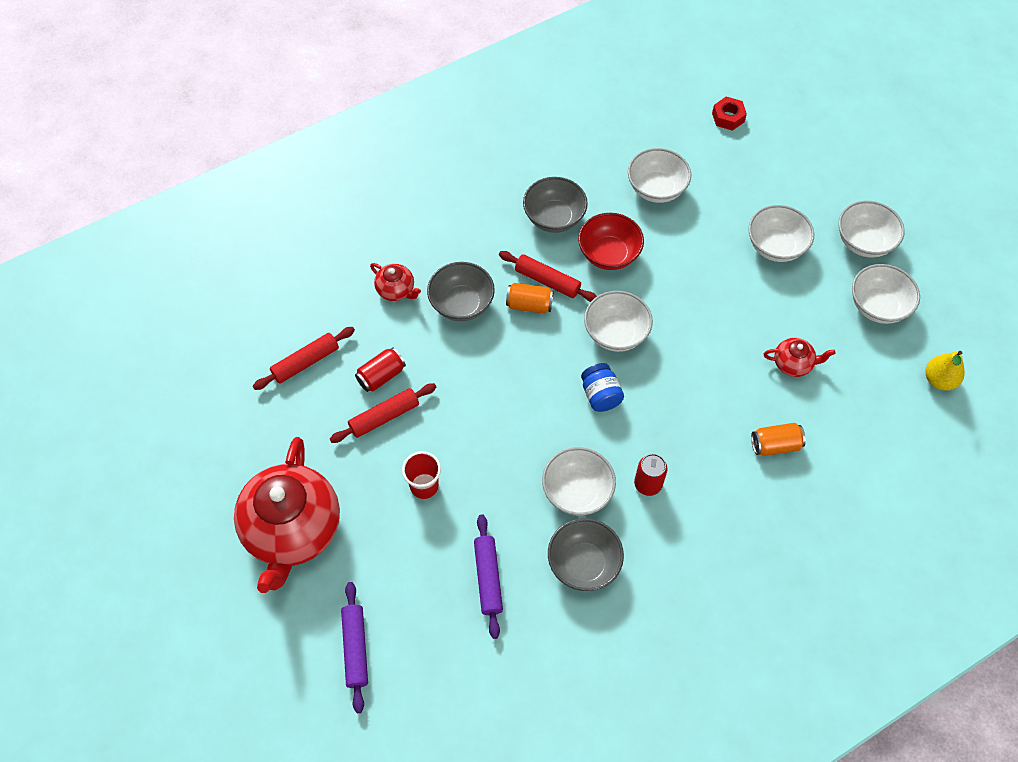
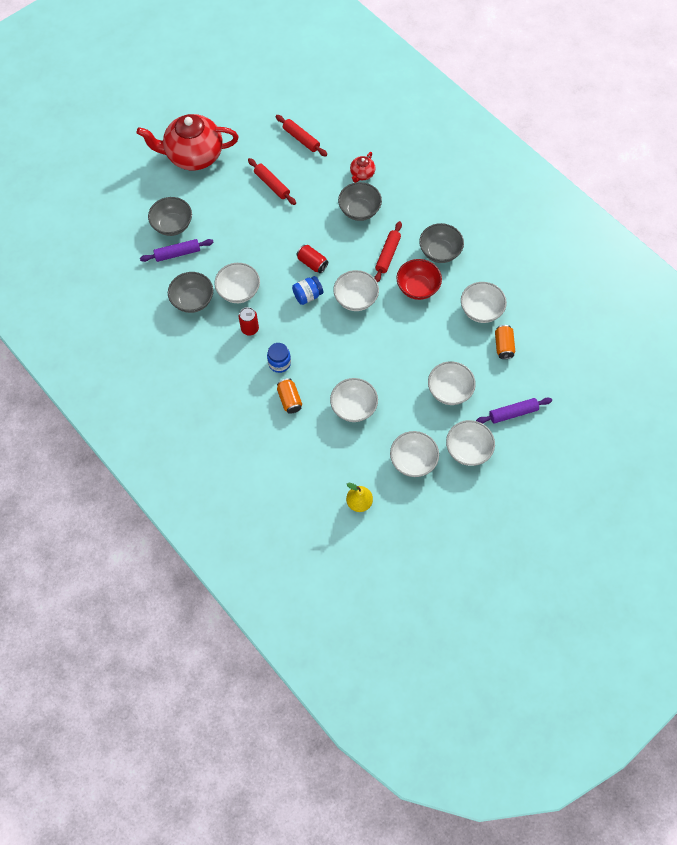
camera: 80 degrees right, 5 degrees up
purple rolling pin [341,582,368,713] -> purple rolling pin moved to [476,398,552,424]
red can [355,347,406,392] -> red can moved to [296,245,328,273]
red cup [402,451,441,499] -> none
orange can [506,283,554,314] -> orange can moved to [495,325,515,359]
red nut [712,97,747,131] -> none
red teapot [764,338,835,377] -> white bowl [330,378,378,422]
none -> grey bowl [148,197,192,236]
none -> blue jar [267,343,291,373]

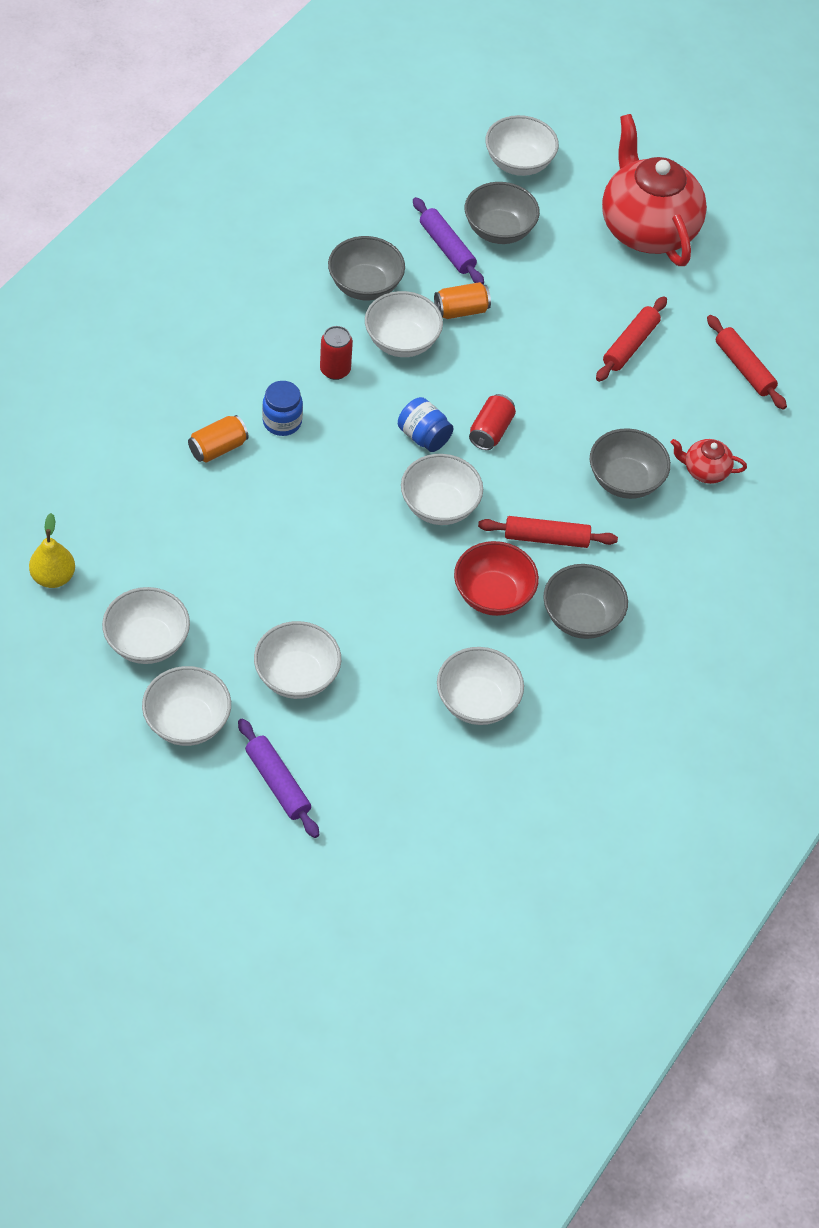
camera: 70 degrees right, 10 degrees down
red rolling pin [276,115,327,157] -> red rolling pin turned 60 degrees counterclockwise [707,315,787,410]
white bowl [330,378,378,422] -> white bowl moved to [485,115,559,176]
orange can [495,325,515,359] -> orange can moved to [434,282,491,319]

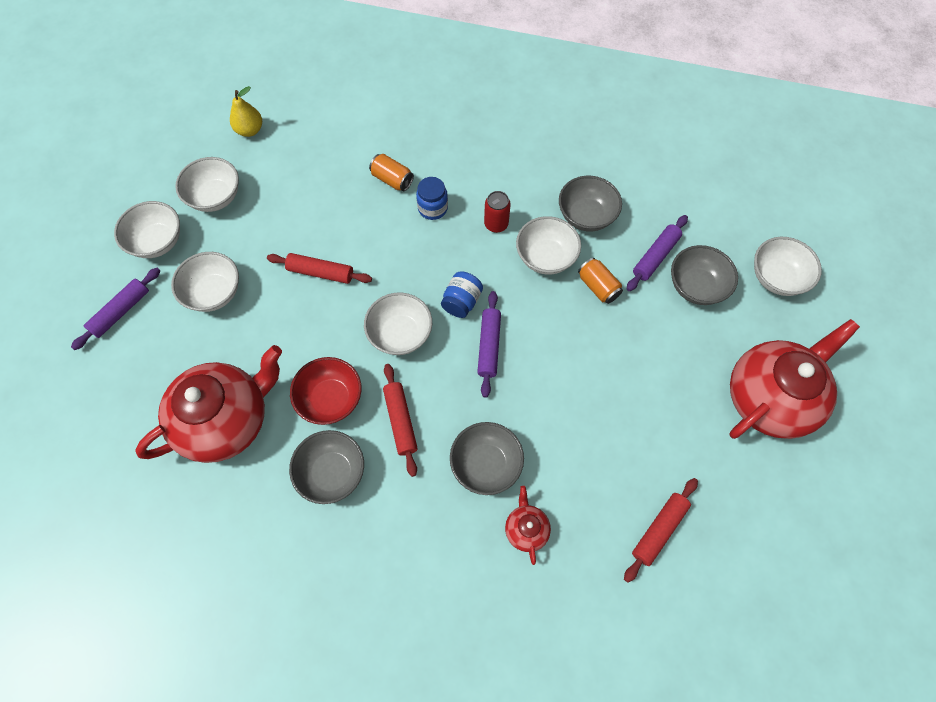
camera: 75 degrees right, 10 degrees up
white bowl [437,647,524,725] -> red teapot [135,345,282,463]
red can [469,394,516,450] -> purple rolling pin [477,291,501,398]
red rolling pin [596,296,667,382] -> red rolling pin moved to [267,253,372,284]

